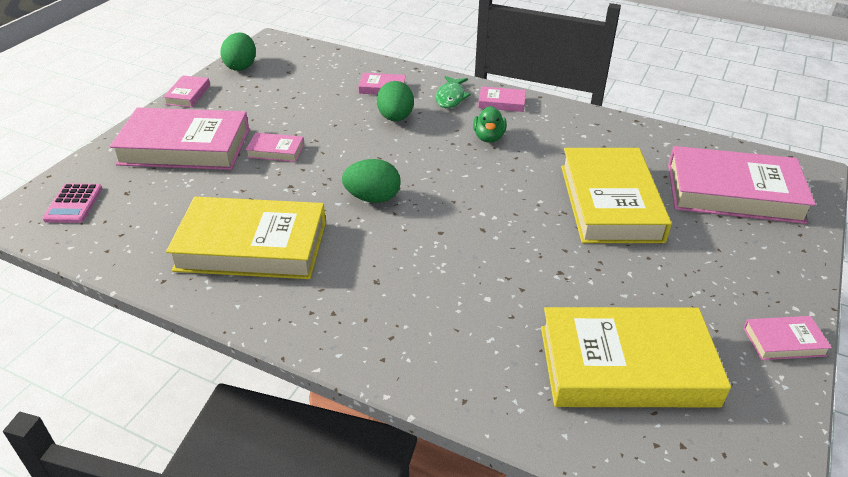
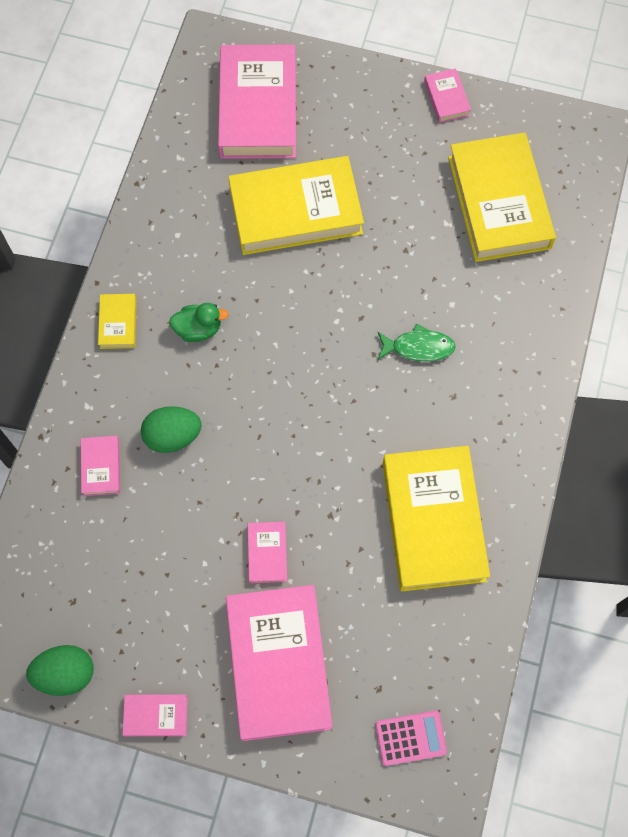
camera: 100 degrees left, 30 degrees up
green egg [342,159,401,203] -> none
green fish [436,76,471,108] -> green fish moved to [378,323,456,362]
pink book [478,86,526,112] -> yellow book [98,294,136,349]

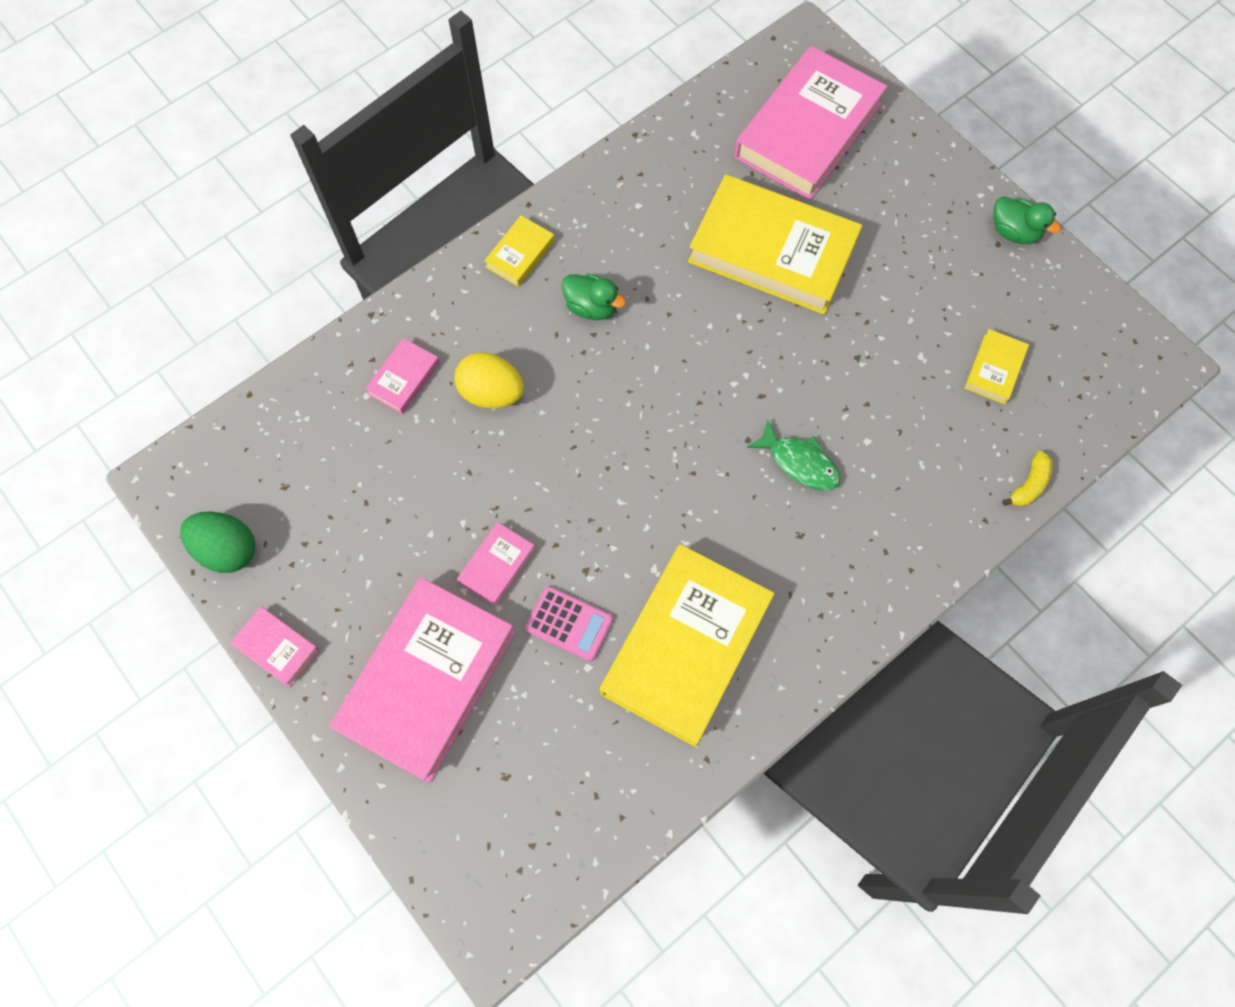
camera: 35 degrees right, 0 degrees up
green egg [141,406,202,453] -> yellow egg [454,352,524,409]
pink calculator [375,711,447,766] -> pink calculator moved to [525,586,613,661]
pink book [424,69,471,123] -> green duck [993,196,1061,244]
yellow book [448,133,556,262] -> yellow book [964,329,1029,404], size x0.44
none -> yellow banana [1002,451,1052,507]

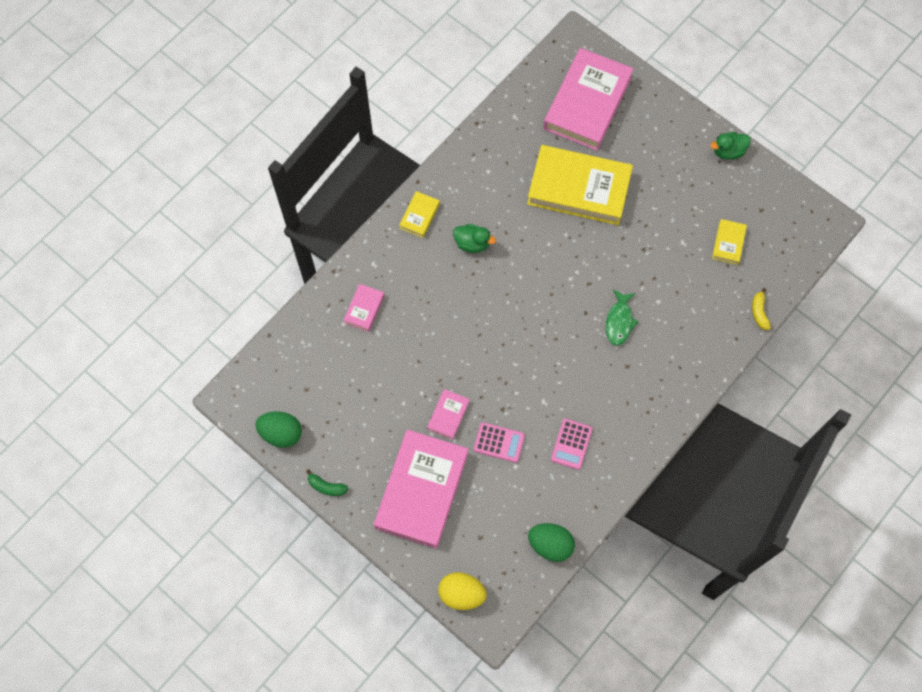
camera: 10 degrees left, 0 degrees up
pink book [230,606,319,687] -> green banana [306,469,349,496]
yellow egg [454,352,524,409] -> yellow egg moved to [438,572,487,610]
yellow book [600,544,775,747] -> pink calculator [551,419,593,470]
green fish [747,420,841,491] -> green fish turned 75 degrees clockwise [606,289,639,346]
green duck [993,196,1061,244] -> green duck turned 135 degrees clockwise [710,132,751,160]
yellow banana [1002,451,1052,507] -> yellow banana turned 150 degrees clockwise [752,288,771,330]
none -> green egg [528,523,575,562]

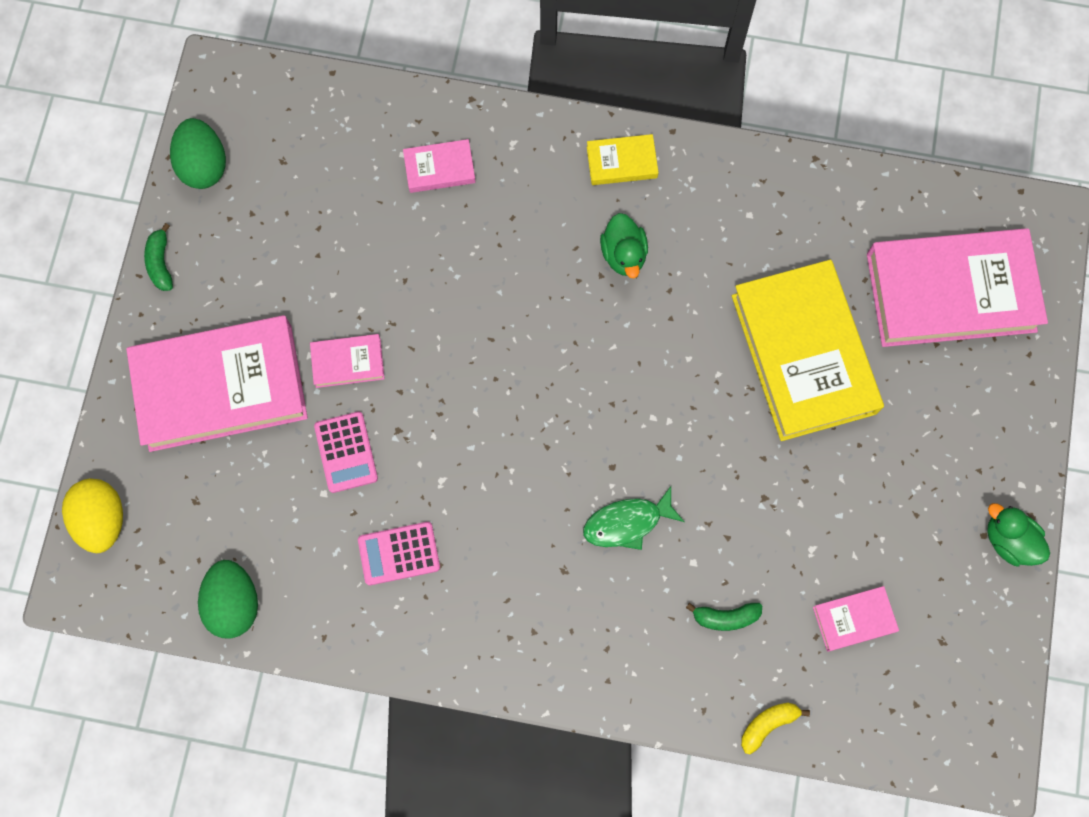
camera: 60 degrees right, 5 degrees up
yellow book [712,219,747,265] -> pink book [813,586,899,652]
none -> green banana [686,603,762,631]

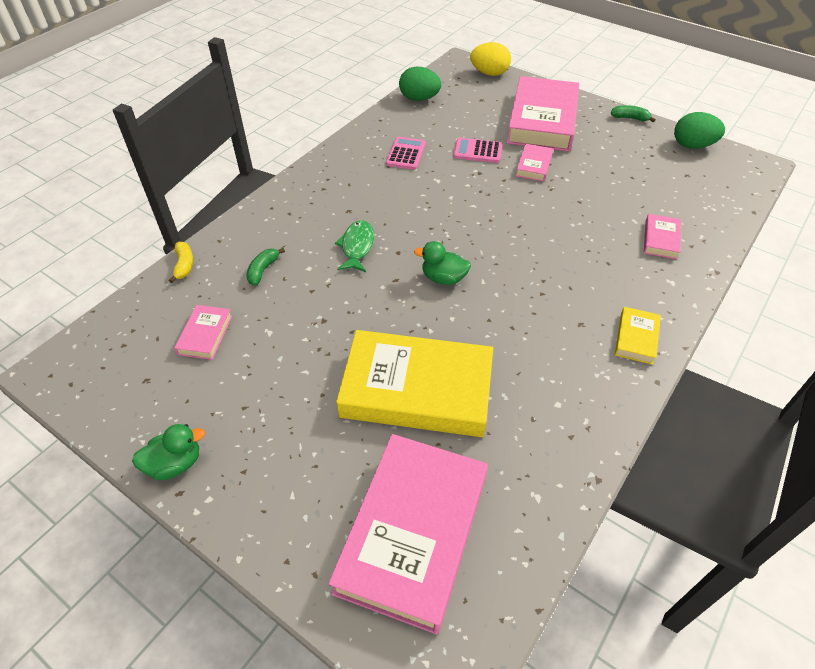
camera: 115 degrees right, 25 degrees down
green duck [600,213,648,278] -> green duck moved to [414,241,471,285]

